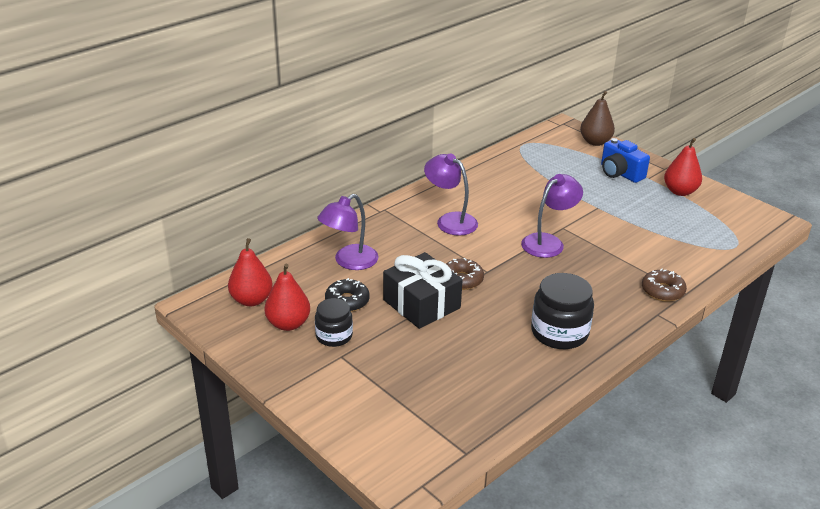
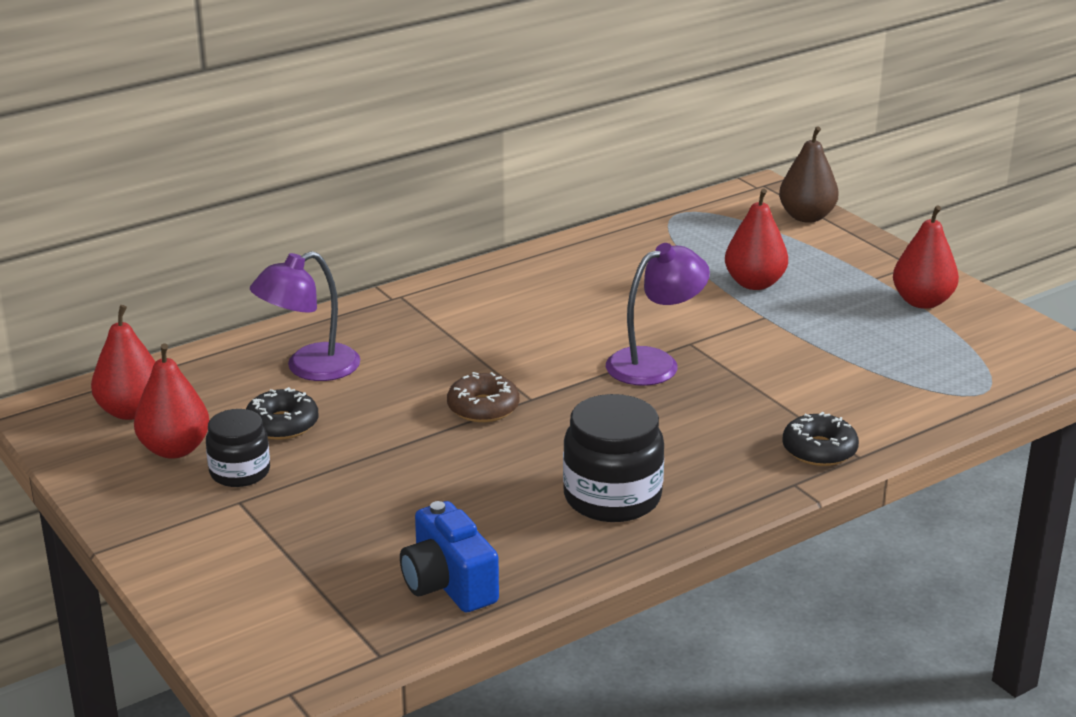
camera: 10 degrees right, 5 degrees down
black gift [383,252,463,329] -> none
purple lamp [424,154,478,236] -> none
blue camera [601,138,650,183] -> blue camera moved to [400,501,499,613]
brown donut [642,268,687,302] -> black donut [783,412,859,466]
none -> red pear [725,189,788,290]

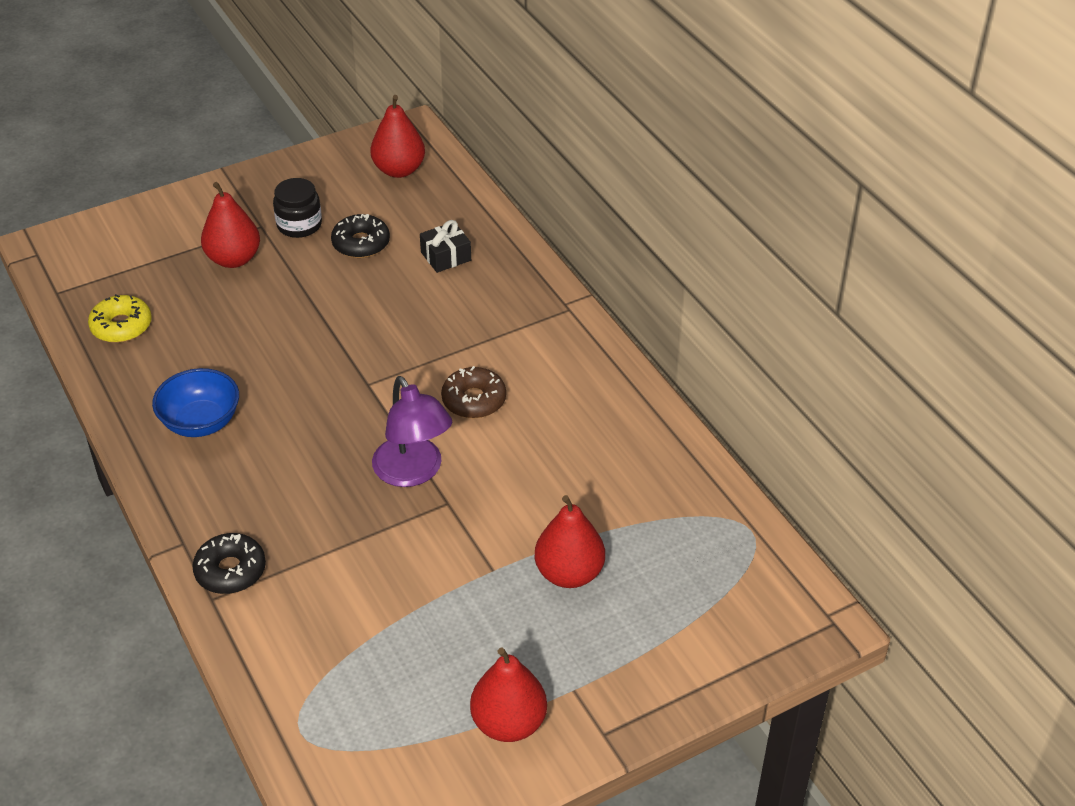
camera: 95 degrees right, 15 degrees up
red pear [134,344,209,459] -> red pear moved to [201,182,260,268]
purple lamp [250,251,360,381] -> black gift [420,220,471,273]
blue camera [400,501,499,613] -> yellow donut [88,294,152,343]
brown donut [447,372,519,422] -> brown donut moved to [441,366,506,418]
black jar [563,394,664,522] -> blue bowl [152,368,239,437]
brown pear [779,126,839,223] -> none

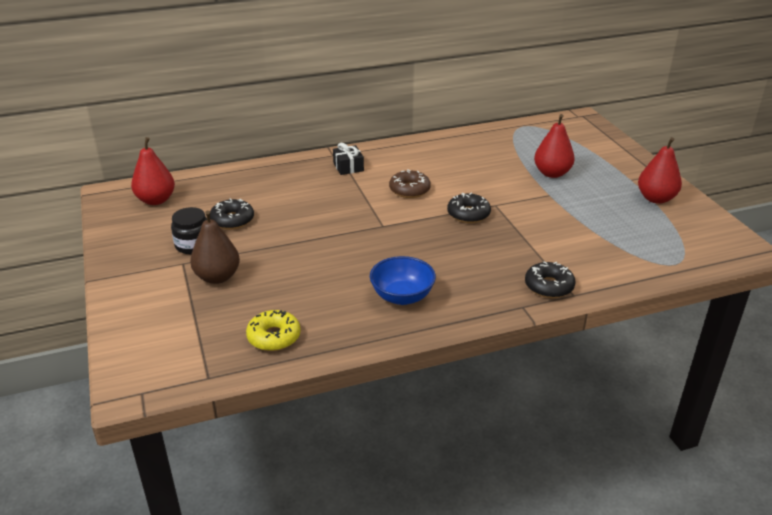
camera: 80 degrees left, 10 degrees down
red pear [201,182,260,268] -> brown pear [190,210,240,284]
purple lamp [372,376,452,487] -> black donut [447,193,491,223]
black gift [420,220,471,273] -> black gift moved to [333,143,364,175]

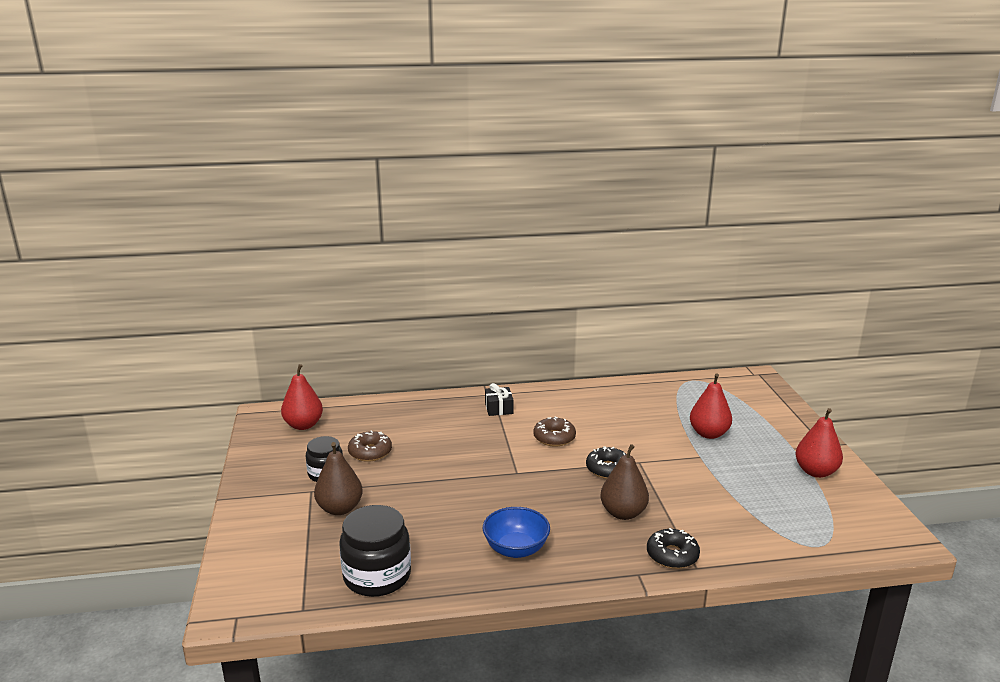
camera: 10 degrees right, 10 degrees down
black donut [210,199,254,229] -> brown donut [348,430,392,462]
yellow donut [246,310,301,351] -> black jar [339,505,411,597]
none -> brown pear [600,444,649,520]

